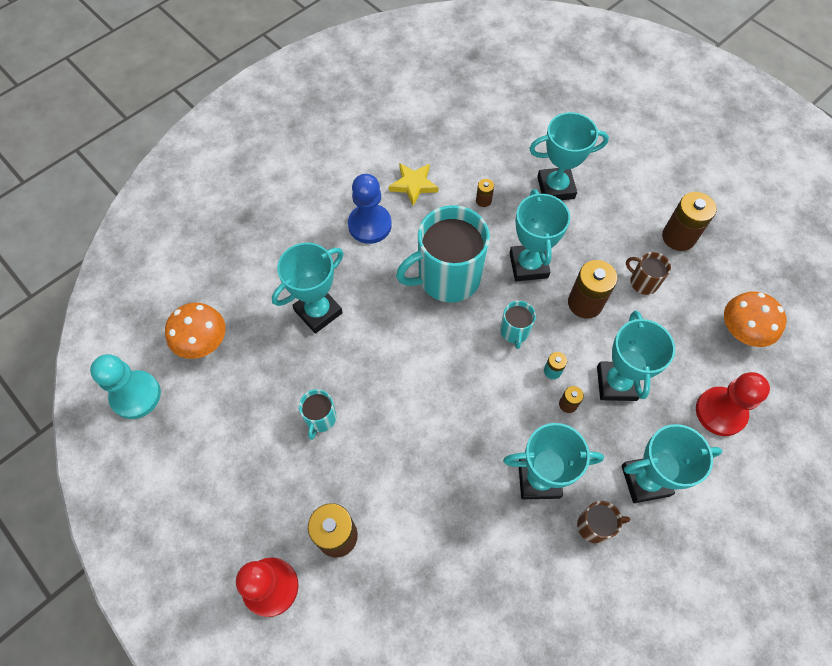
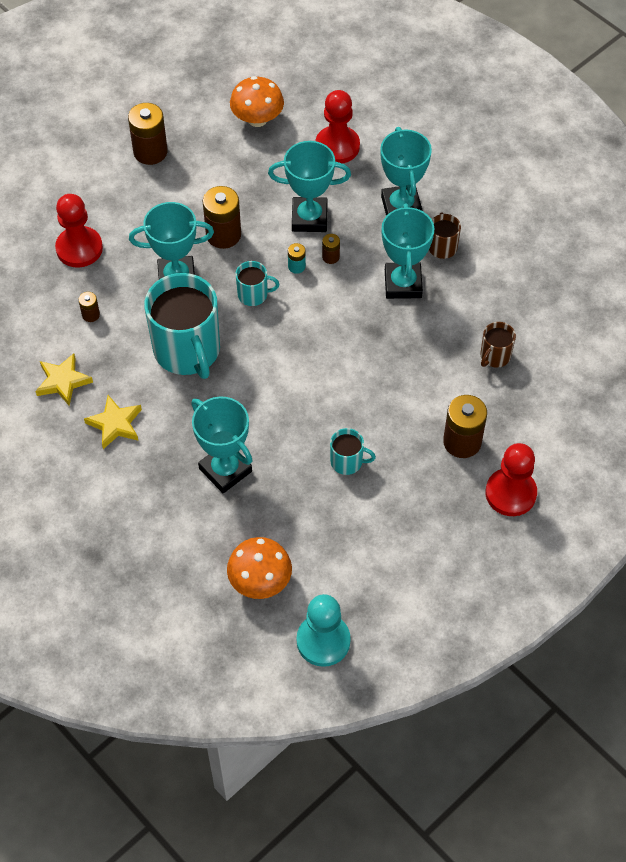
camera: 90 degrees left, 5 degrees down
blue pawn [348,174,392,244] -> yellow star [84,395,142,449]
turquoise trophy [529,112,609,200] -> red pawn [55,194,103,268]
brown mug [626,252,671,295] -> brown mug moved to [480,322,516,368]

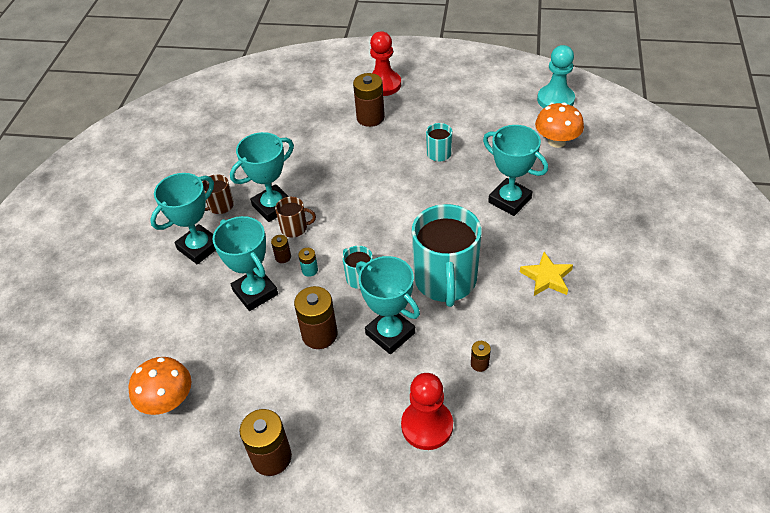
camera: 125 degrees left, 10 degrees down
yellow star [35,353,93,406] -> none
turquoise mug [144,273,220,379] -> turquoise mug turned 150 degrees clockwise [412,204,482,307]
turquoise trophy [191,396,253,493] -> turquoise trophy turned 60 degrees counterclockwise [483,125,548,216]
red pawn [315,90,360,163] -> none
brown mug [480,322,516,368] -> brown mug moved to [275,197,316,237]

